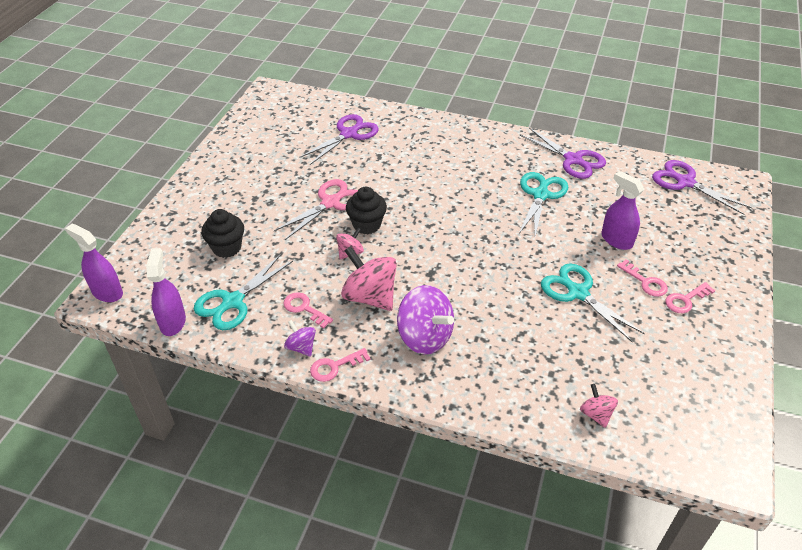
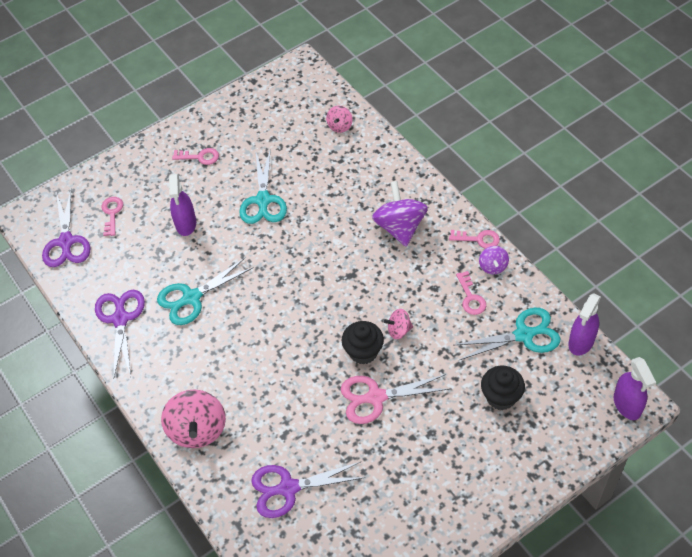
camera: 140 degrees left, 10 degrees up
pink spinning top [341,246,397,311] -> pink spinning top moved to [161,389,226,448]
pink key [617,259,668,297] -> pink key moved to [102,197,123,236]

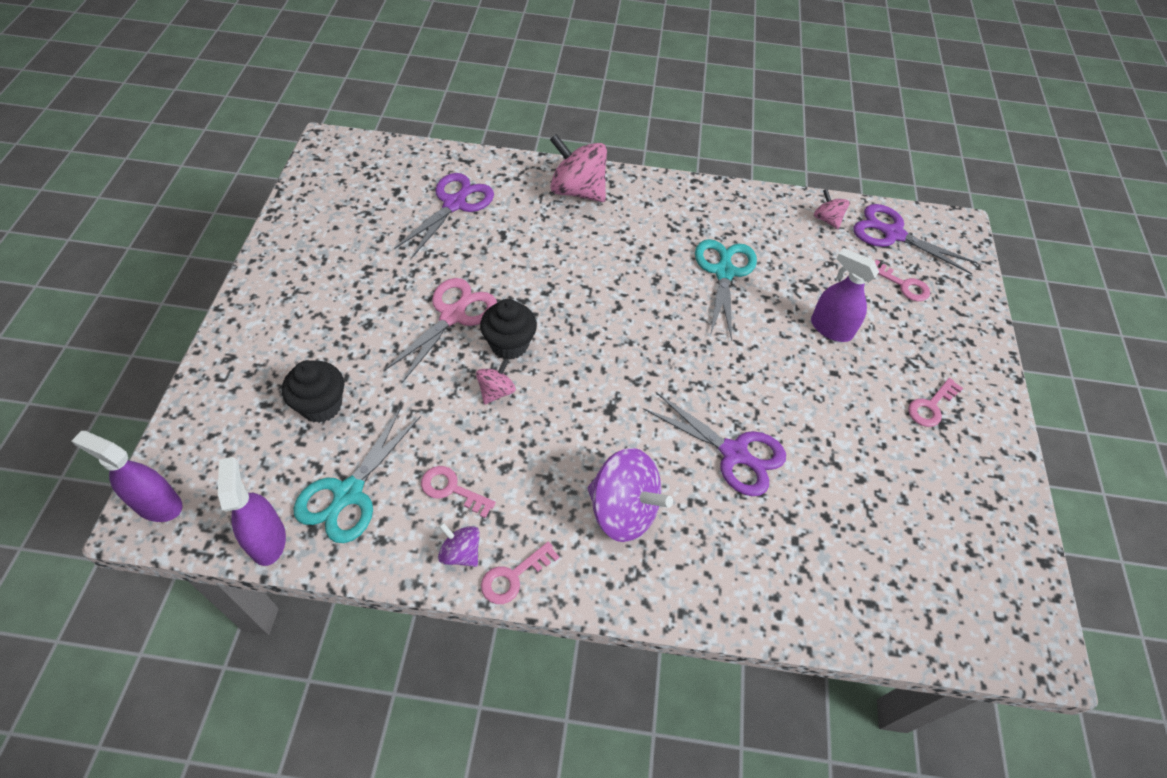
camera: 125 degrees right, 0 degrees up
purple scissors [95,290,145,379] -> purple scissors moved to [643,392,786,496]
turquoise scissors [239,151,287,224] -> none
pink spinning top [326,106,353,133] -> pink spinning top moved to [814,189,850,229]

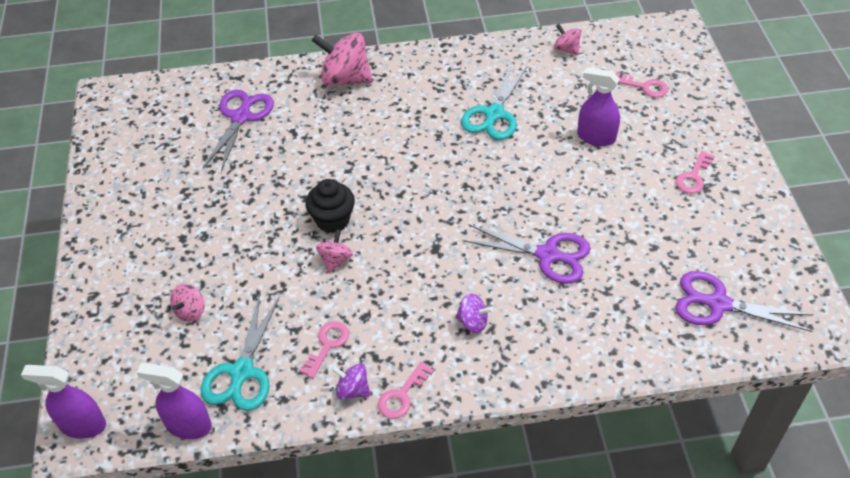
camera: 10 degrees left, 5 degrees down
purple spray bottle [218,457,286,566] -> purple spray bottle turned 45 degrees counterclockwise [136,363,212,439]
black cupcake [282,360,344,423] -> pink spinning top [170,284,205,322]
pink scissors [383,278,497,383] -> none
pink key [421,466,496,518] -> pink key turned 105 degrees clockwise [299,321,349,378]
purple spinning top [587,448,673,542] -> purple spinning top [455,294,493,333], size x0.52
turquoise scissors [695,239,757,341] -> turquoise scissors turned 150 degrees counterclockwise [461,64,527,140]
purple scissors [854,204,977,274] -> purple scissors moved to [675,271,813,332]

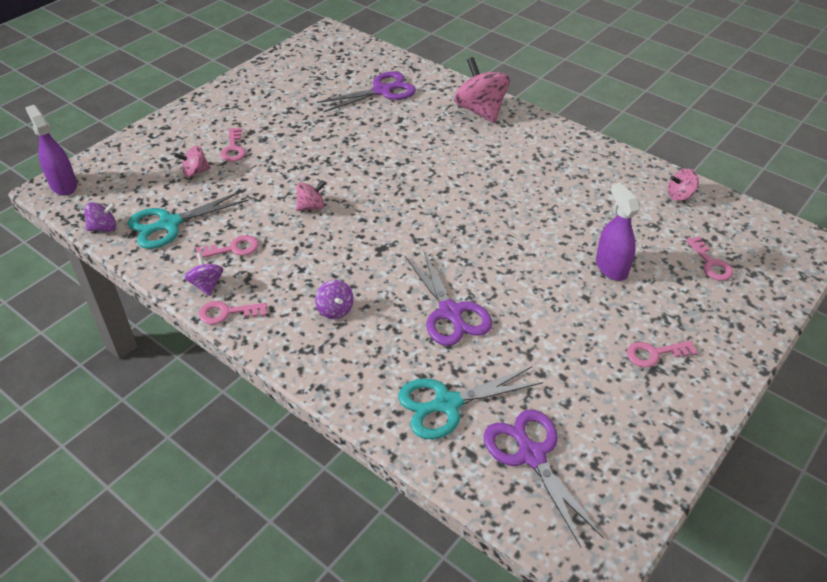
camera: 45 degrees right, 5 degrees down
purple spray bottle [136,363,212,439] -> purple spinning top [84,202,116,232]
black cupcake [305,179,355,233] -> none
turquoise scissors [461,64,527,140] -> turquoise scissors moved to [398,367,543,439]
pink spinning top [554,24,581,55] -> pink spinning top turned 105 degrees counterclockwise [668,169,699,201]
none -> pink key [220,128,246,162]

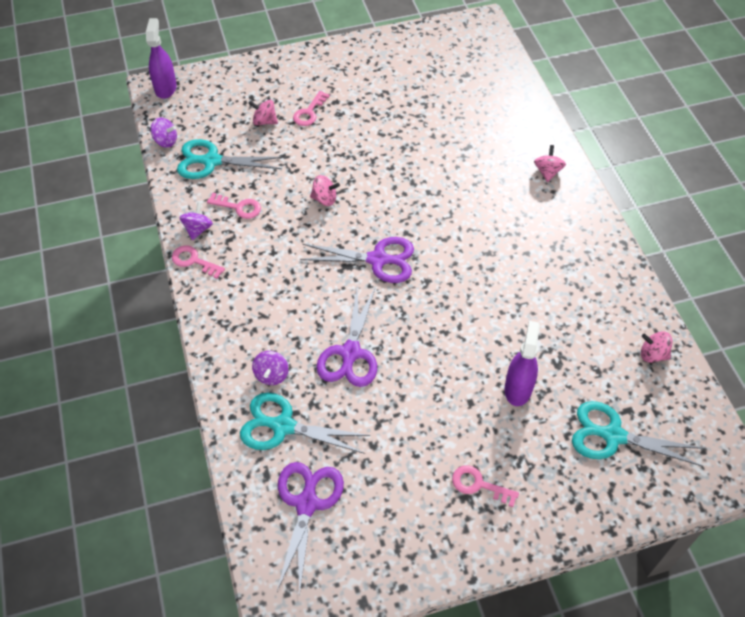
camera: 35 degrees right, 10 degrees up
purple spinning top [315,280,354,319] -> purple spinning top moved to [252,351,289,385]
purple scissors [317,71,416,112] -> purple scissors moved to [300,237,414,283]
pink spinning top [454,57,510,123] -> pink spinning top [534,145,566,182], size x0.52
pink key [686,236,733,281] -> turquoise scissors [572,401,704,467]

